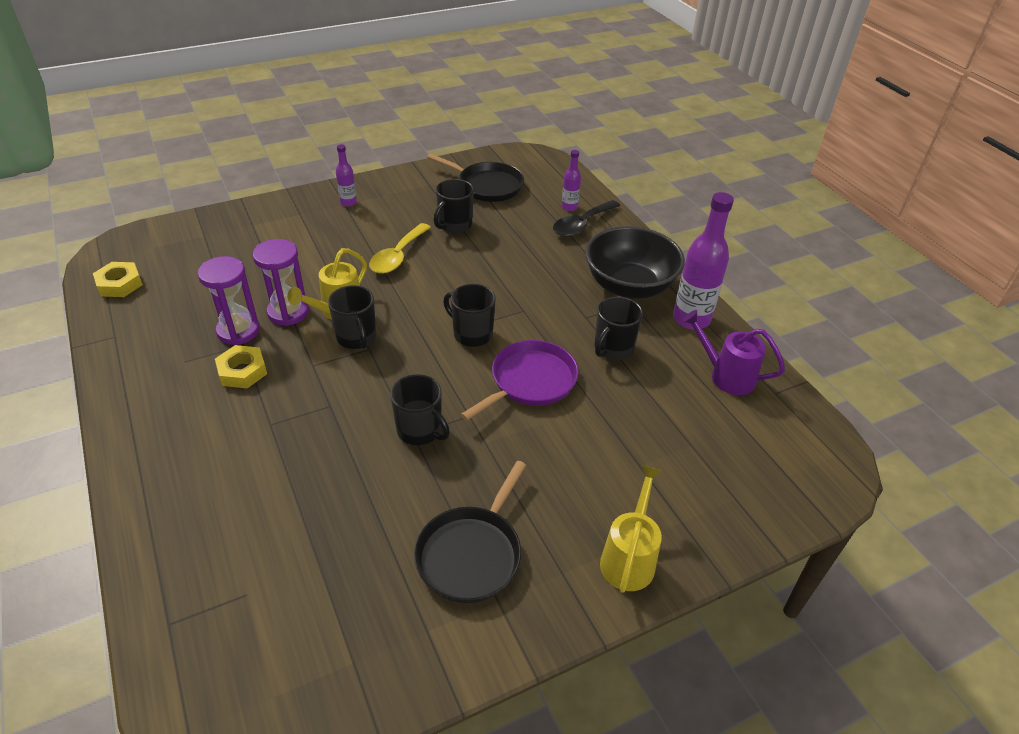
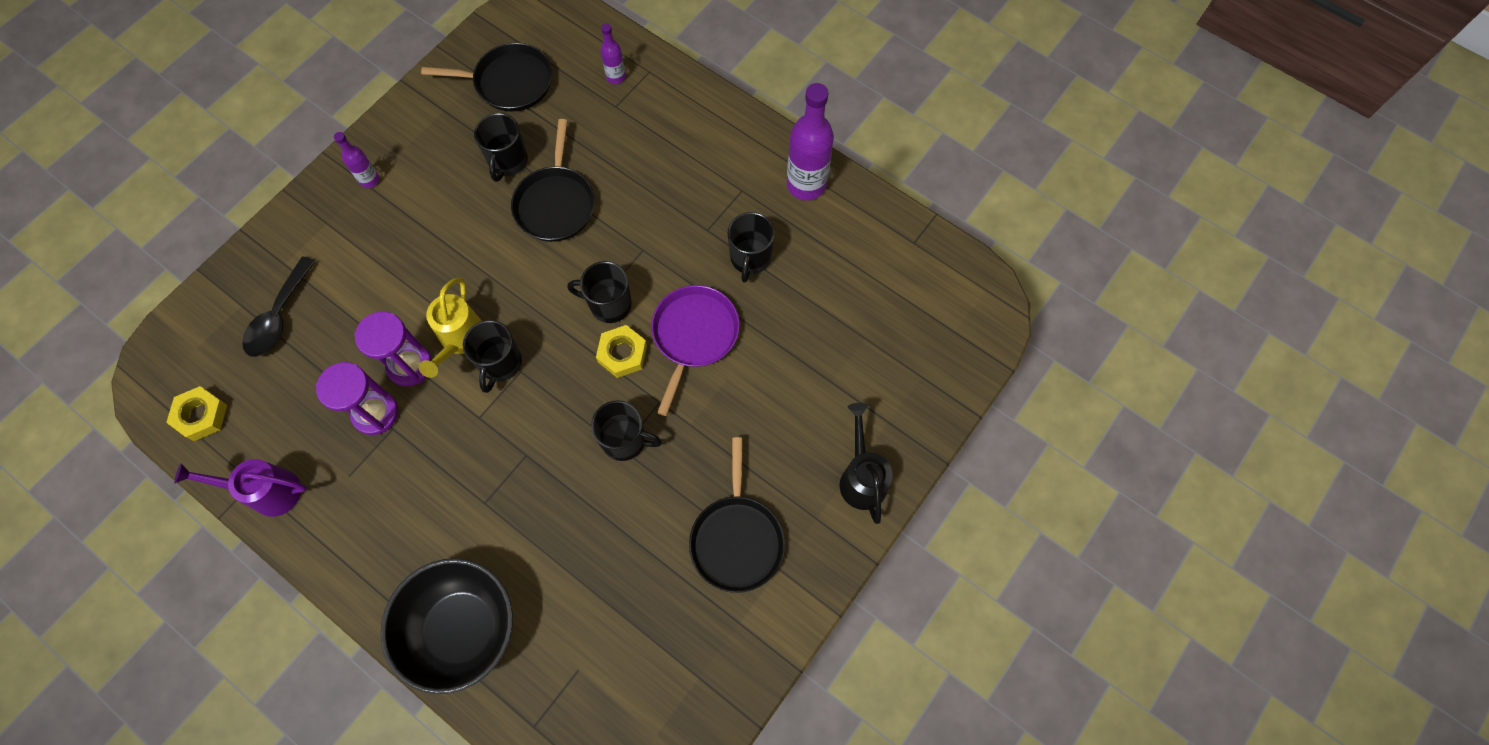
camera: 25 degrees left, 25 degrees up
yellow nut [215,345,267,389] -> yellow nut moved to [596,325,647,378]
black mug [328,285,376,349] -> black mug turned 60 degrees clockwise [463,320,522,393]
yellow spoon [369,223,431,274] -> none
black spoon [553,200,620,237] -> black spoon moved to [242,256,316,357]
black bowl [585,226,685,299] -> black bowl moved to [380,558,513,694]
yellow watering can [600,465,662,593] -> black watering can [840,403,893,524]
purple watering can [682,310,785,395] -> purple watering can moved to [174,459,307,517]
none -> black pan [511,119,595,242]

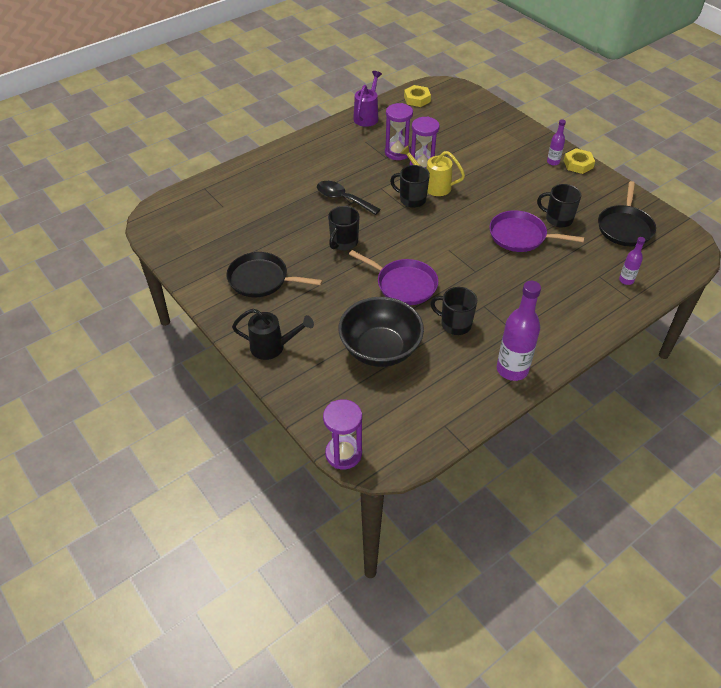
camera: 105 degrees right, 20 degrees down
black spoon [242,256,316,357] -> black spoon moved to [317,181,381,215]
black bowl [380,558,513,694] -> black bowl moved to [338,297,424,367]
black pan [511,119,595,242] -> purple pan [489,210,584,252]
black mug [567,261,632,323] -> none
yellow nut [596,325,647,378] -> yellow nut moved to [564,148,595,174]
none -> purple hourglass [323,399,362,469]

